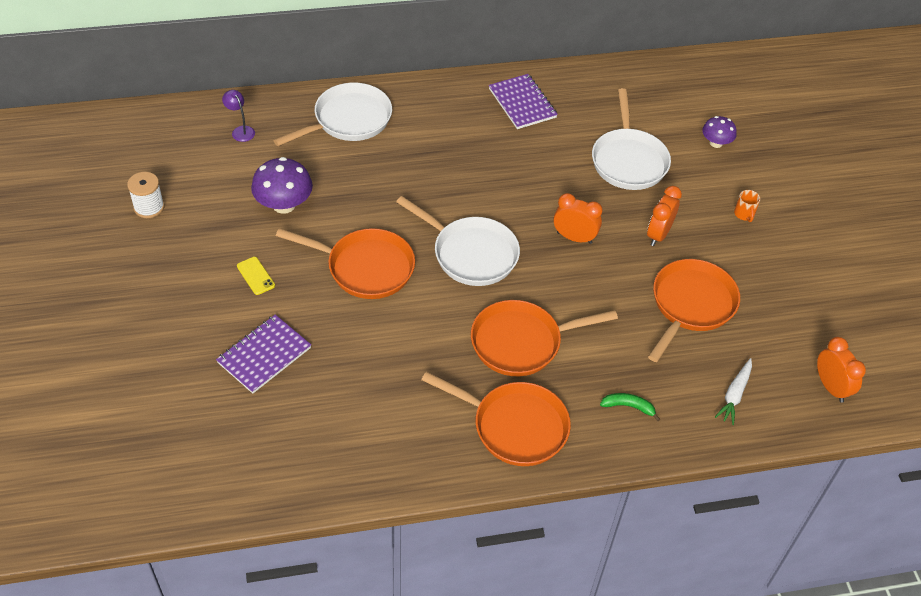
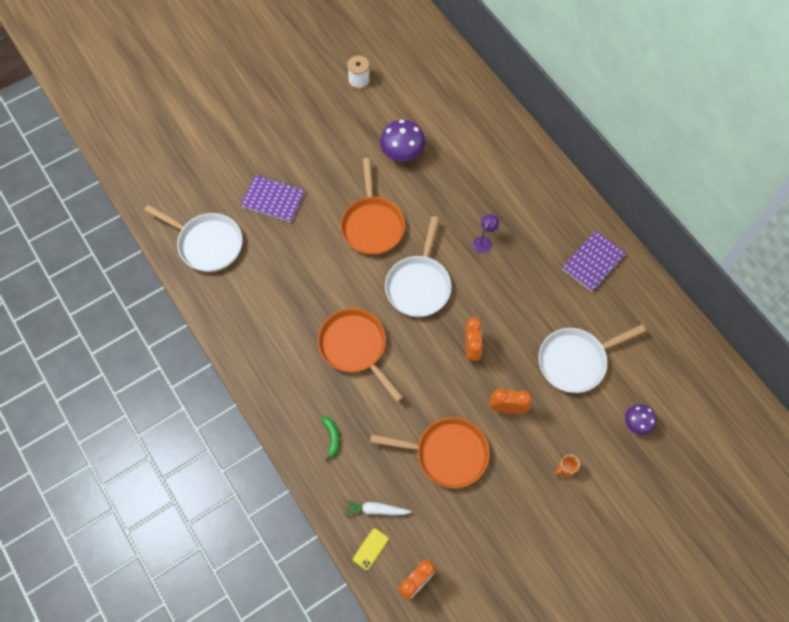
camera: 70 degrees right, 15 degrees up
purple lamp [222,90,255,142] -> purple lamp moved to [473,214,499,253]
yellow phone [237,257,275,295] -> yellow phone moved to [353,528,388,570]
white pan [273,83,392,146] -> white pan moved to [144,205,243,272]
orange pan [421,372,571,466] -> none

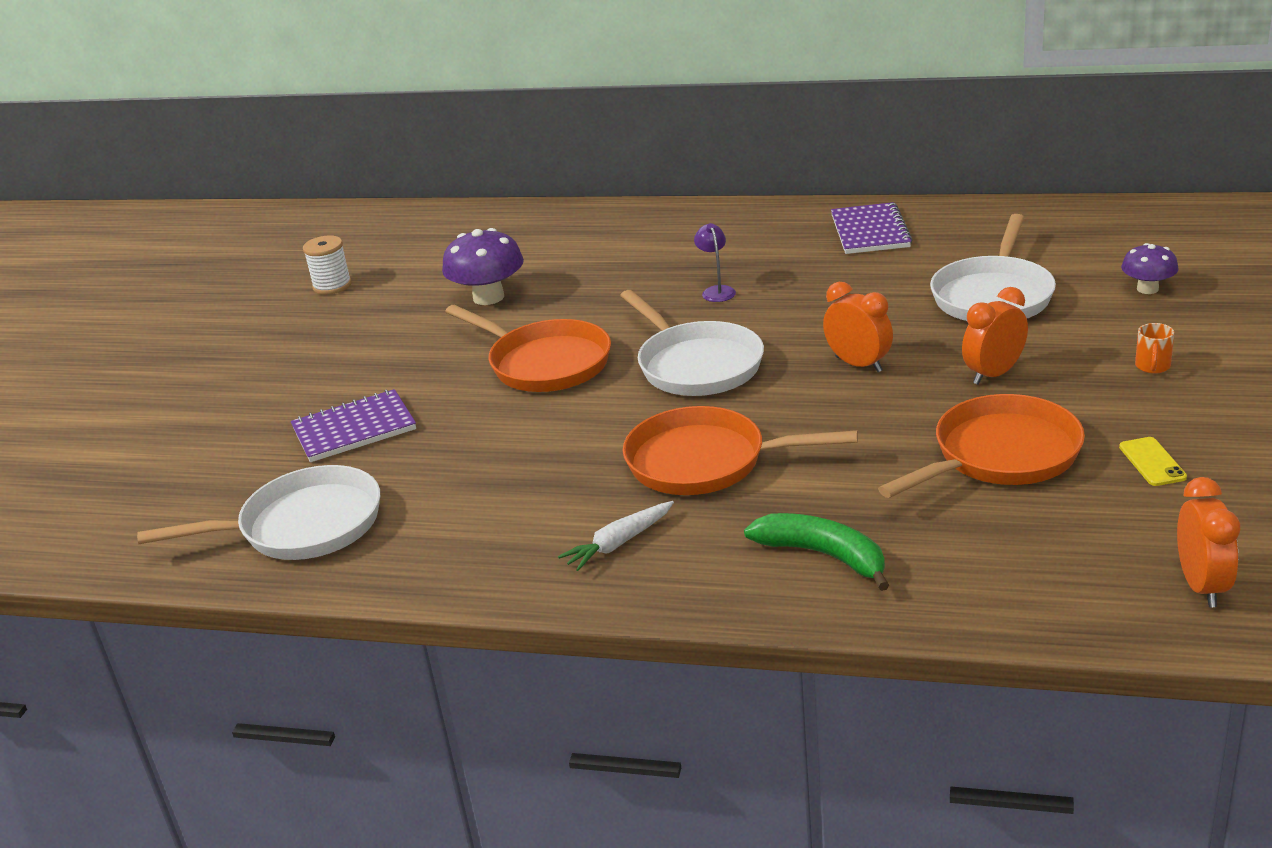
camera: 40 degrees left, 35 degrees down
green banana [321,417,340,462] -> green banana [744,513,889,591], size x1.65
white carrot [344,500,412,515] -> white carrot moved to [558,501,674,571]
yellow phone [353,528,388,570] -> yellow phone moved to [1119,437,1187,486]

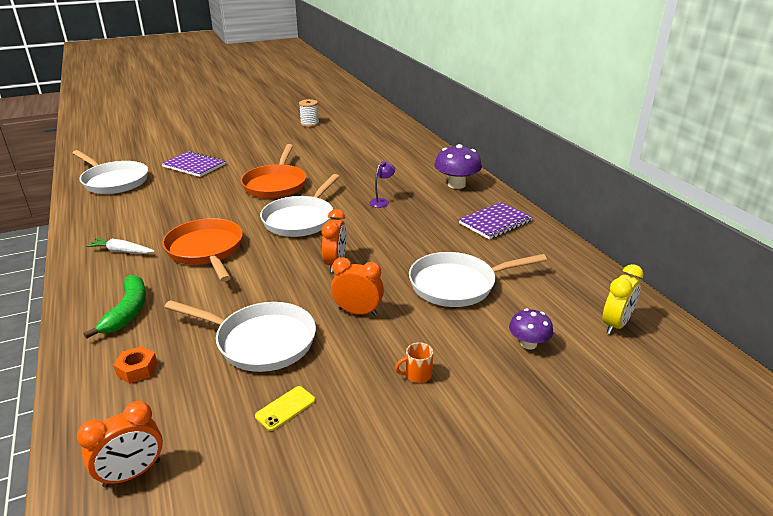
camera: 50 degrees right, 0 degrees up
purple mushroom [442,228,524,305] -> purple mushroom moved to [435,144,482,189]
orange pan [878,394,1085,498] -> white pan [164,300,316,372]
none -> orange nut [113,346,158,384]
none -> yellow clock [603,264,644,334]

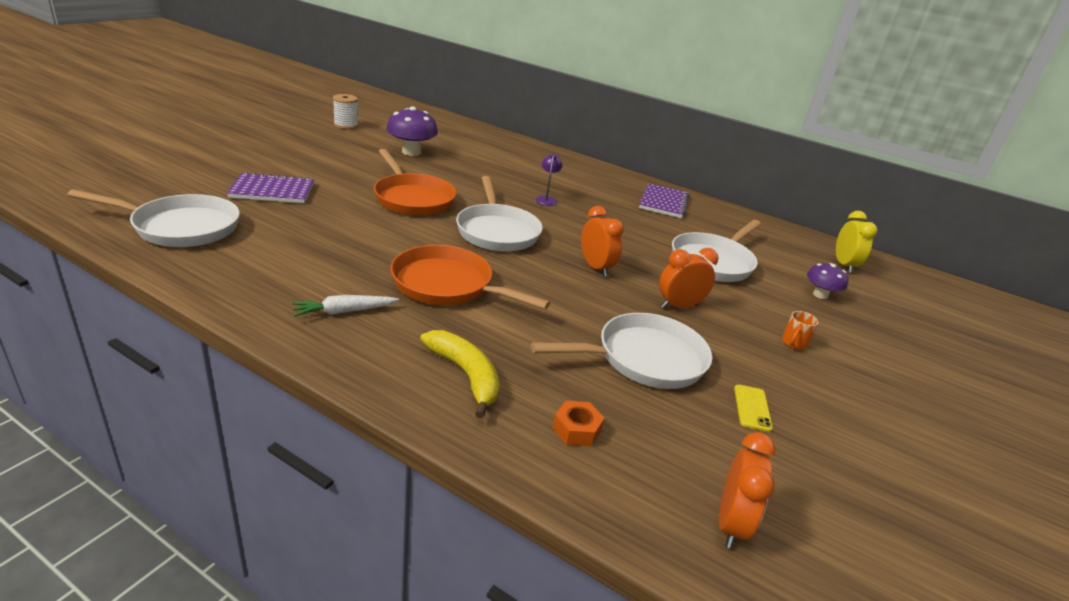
camera: 40 degrees left, 0 degrees up
green banana [84,275,146,339] -> yellow banana [420,330,500,418]
purple mushroom [435,144,482,189] -> purple mushroom moved to [386,106,438,156]

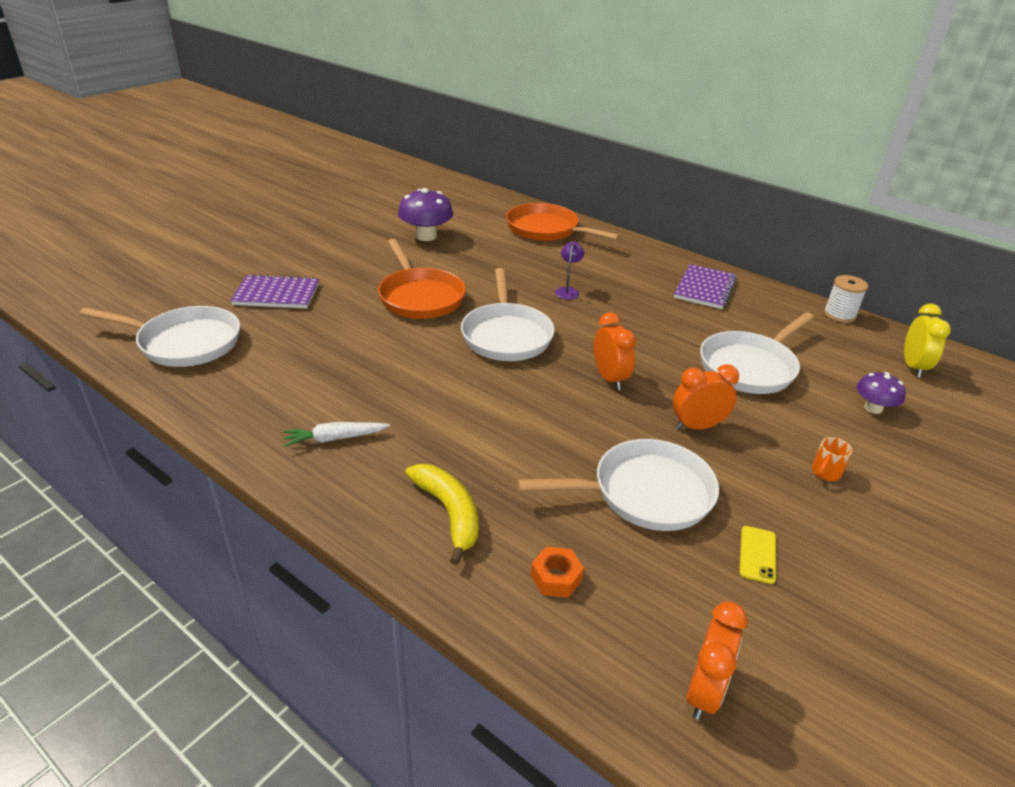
camera: 10 degrees right, 5 degrees up
white spool [333,94,358,129] -> white spool moved to [824,275,868,323]
orange pan [390,245,550,309] -> orange pan moved to [506,203,620,241]

